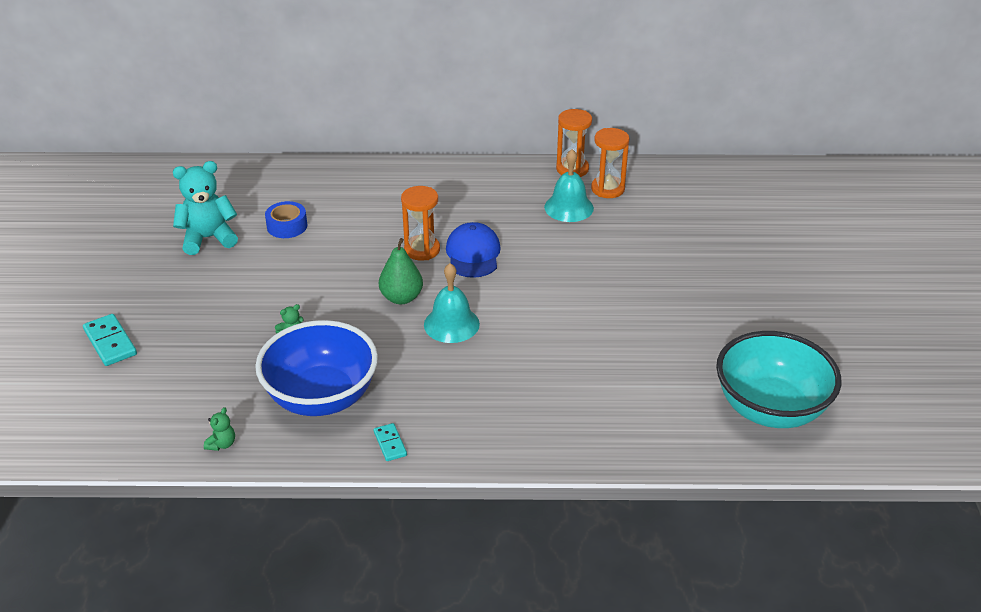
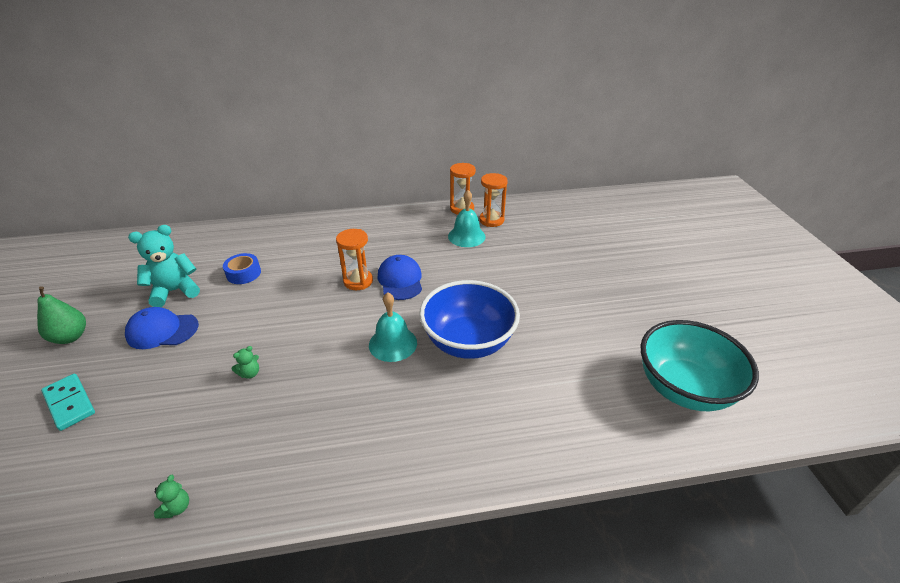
camera: 10 degrees left, 0 degrees up
blue bowl [255,320,378,416] -> blue bowl moved to [419,280,520,359]
turquoise domino [374,423,407,461] -> none
green pear [379,238,423,304] -> green pear moved to [37,286,86,344]
none -> blue cap [125,307,199,349]

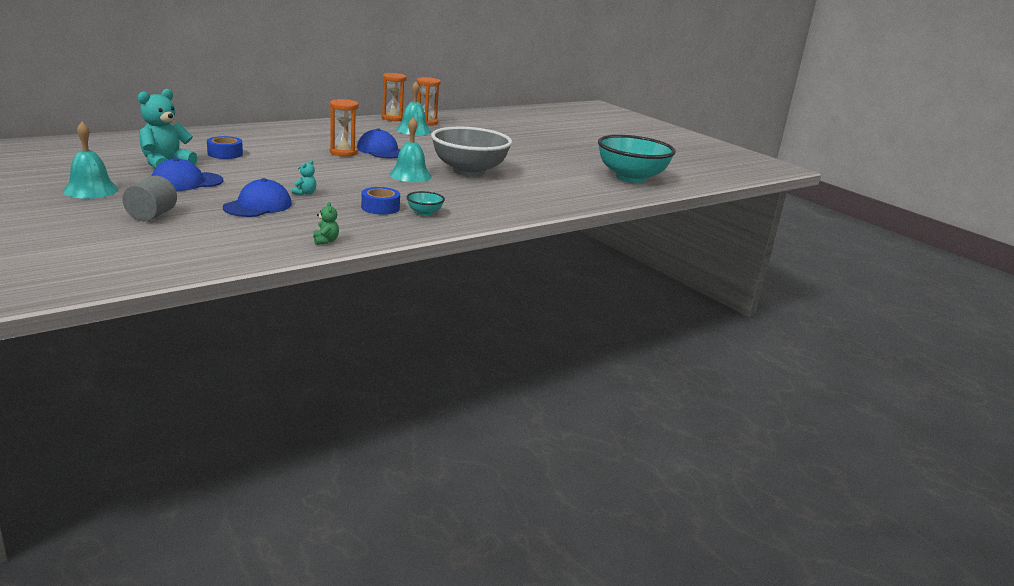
camera: 30 degrees left, 15 degrees down
green pear [37,286,86,344] -> turquoise bell [63,122,118,199]
turquoise domino [41,374,95,431] -> grey cylinder [122,176,177,221]
green teddy bear [232,346,259,378] -> turquoise teddy bear [292,160,317,195]
blue bowl [419,280,520,359] -> grey bowl [431,127,512,177]
none -> blue cap [223,178,292,217]
none -> blue tape [361,187,400,215]
none -> turquoise bowl [406,191,445,216]

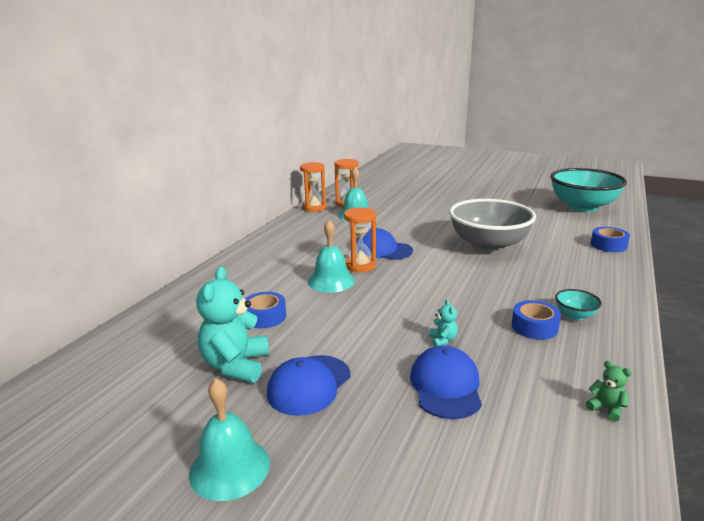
camera: 25 degrees left, 0 degrees up
grey cylinder [122,176,177,221] -> none
turquoise bell [389,117,432,182] -> turquoise bell moved to [308,220,355,293]
none -> blue tape [591,227,630,252]

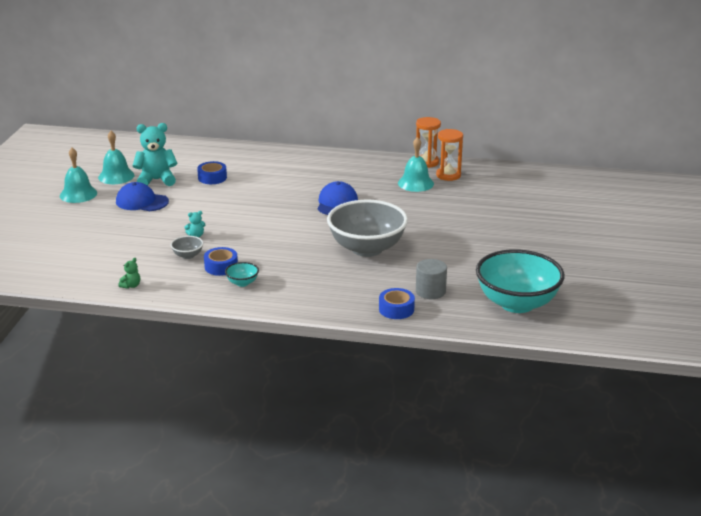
camera: 75 degrees right, 5 degrees up
turquoise bell [308,220,355,293] -> turquoise bell moved to [98,131,134,184]
orange hourglass [344,207,376,272] -> none
blue cap [410,346,482,419] -> none
none -> grey bowl [171,236,203,259]
none -> grey cylinder [416,259,447,299]

